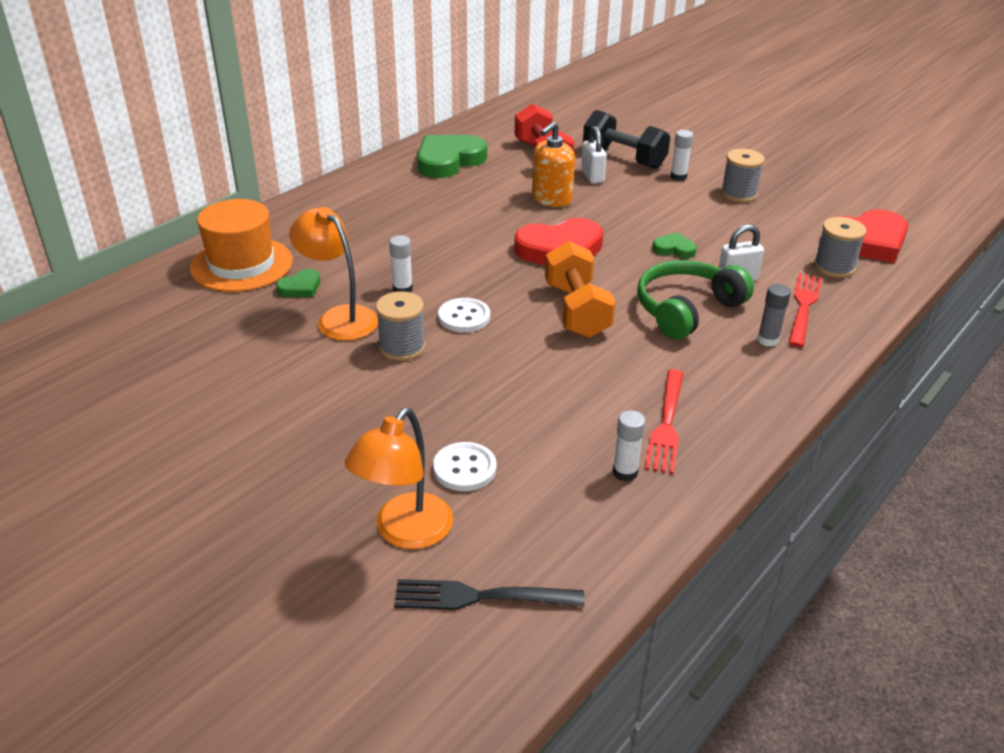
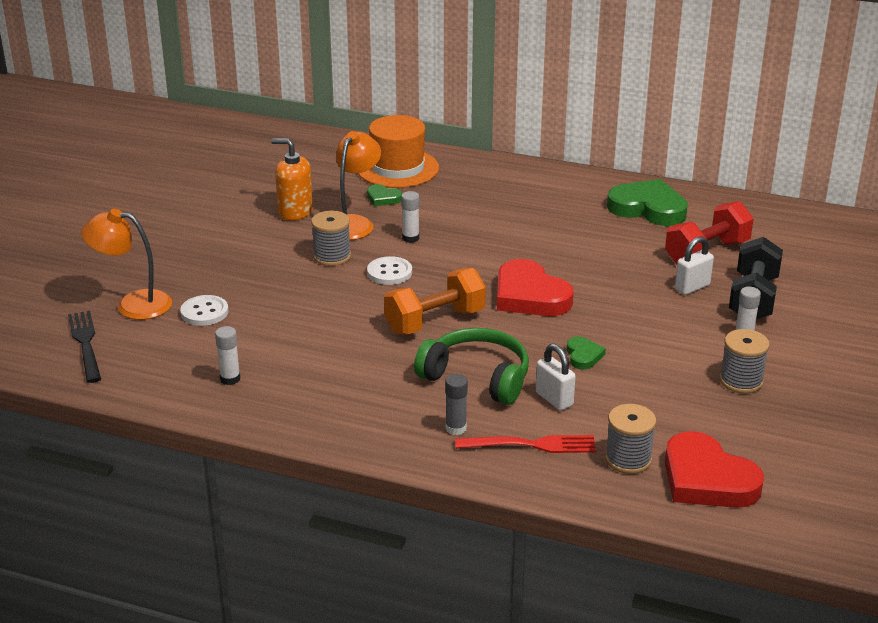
camera: 70 degrees right, 5 degrees down
orange soap dispenser [532,122,575,207] -> orange soap dispenser moved to [271,138,313,221]
red fork [645,369,684,474] -> none

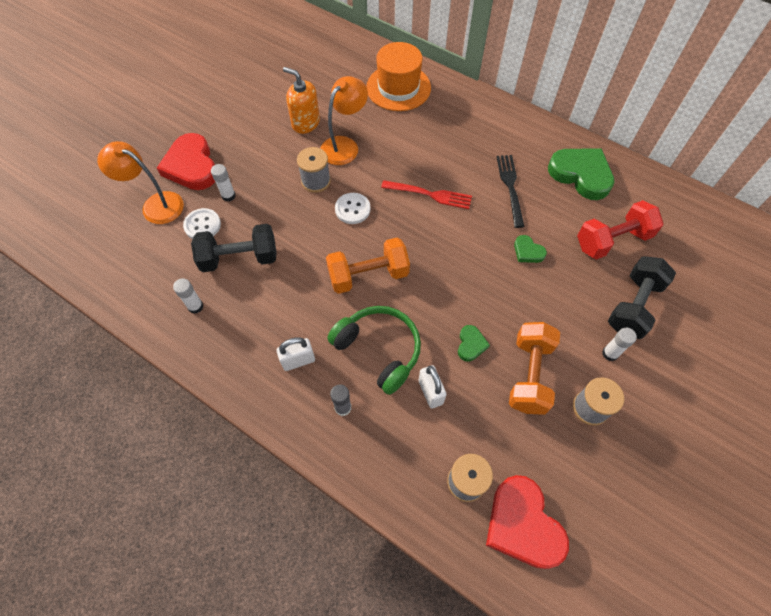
camera: 15 degrees right, 30 degrees up
black fork [68,311,101,383] -> black fork moved to [497,155,525,228]
green heart [367,184,403,206] -> green heart moved to [514,235,547,263]
white glue stick [401,191,419,243] -> white glue stick moved to [211,164,236,202]
red fork [455,435,596,453] -> red fork moved to [381,180,472,209]
red heart [497,259,574,316] -> red heart moved to [157,133,215,190]
white padlock [675,236,714,295] -> white padlock moved to [277,337,315,371]
none -> black dumbbell [191,224,276,272]
none -> orange dumbbell [509,322,560,415]

